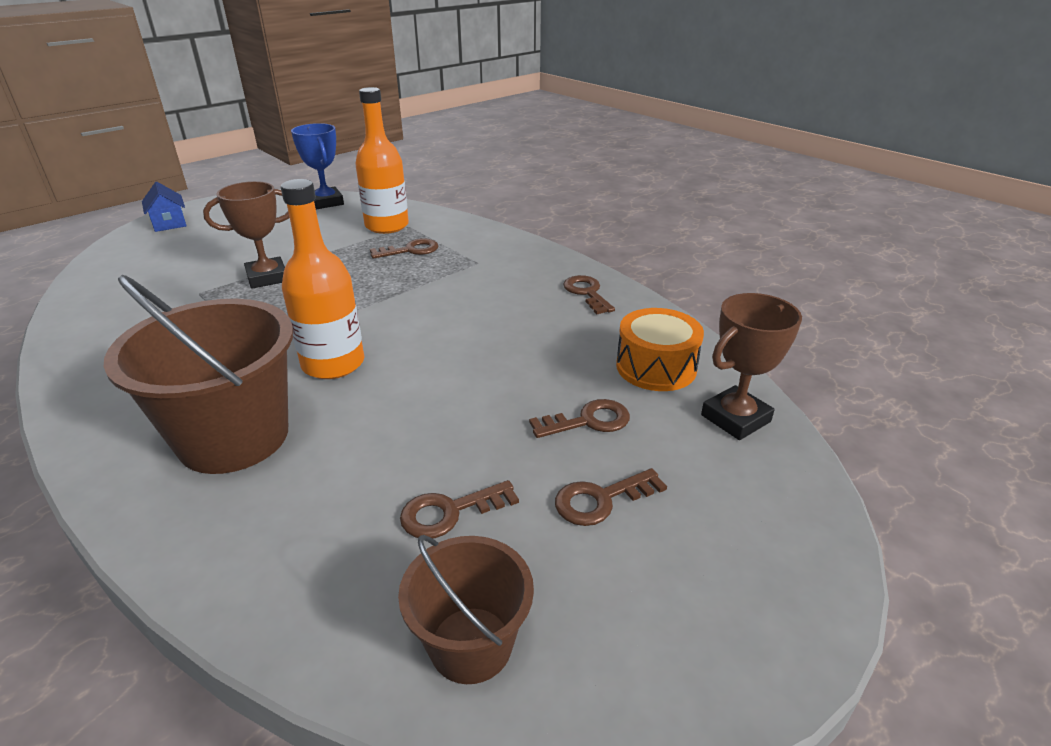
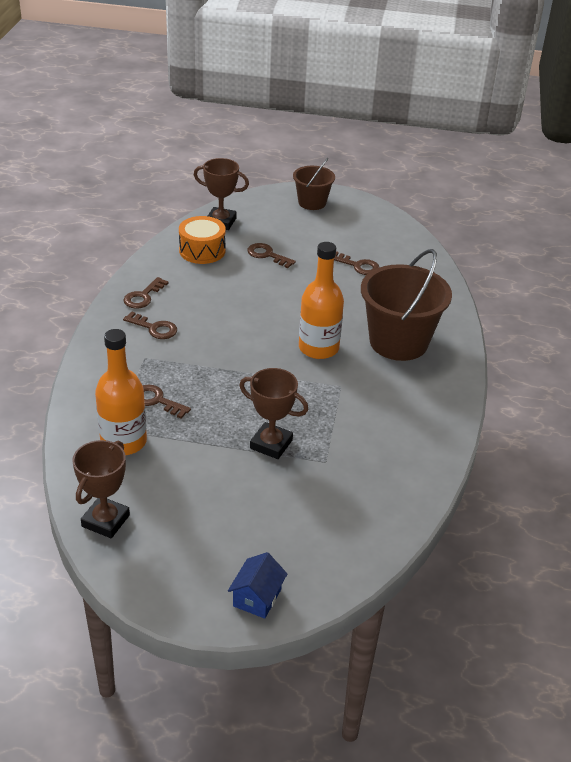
camera: 130 degrees left, 5 degrees up
blue trophy [291,123,344,209] -> brown trophy [73,440,130,538]
brown bucket [398,535,534,684] -> brown bucket moved to [293,158,335,210]
brown key [555,468,667,526] -> brown key moved to [123,311,177,339]

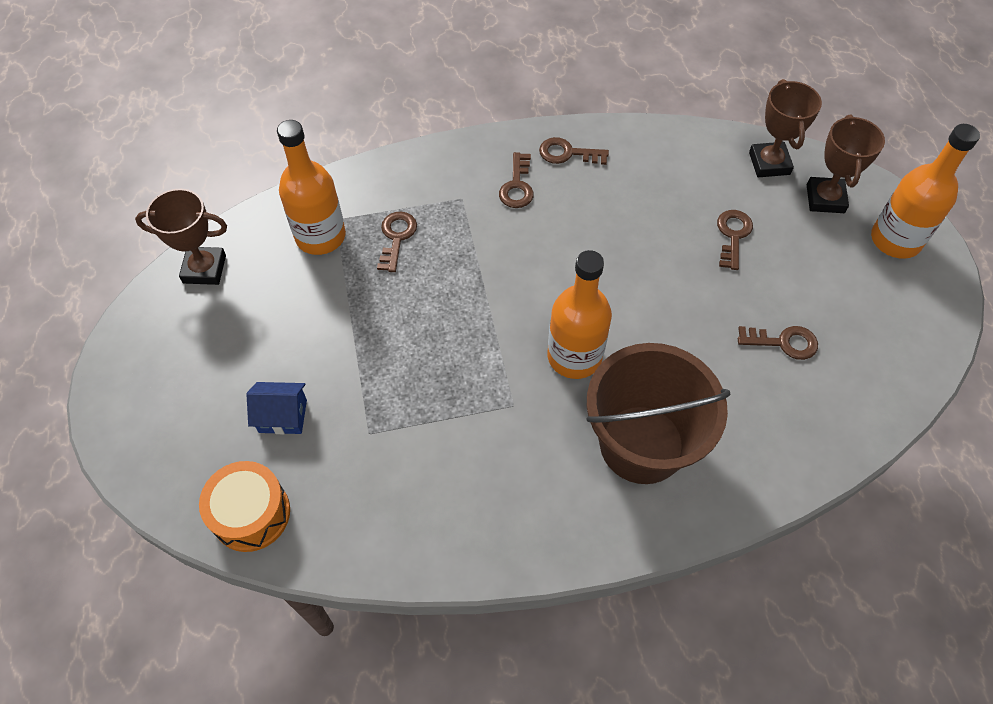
camera: 70 degrees right, 20 degrees up
orange drum [179,216,226,264] -> orange drum moved to [199,461,290,552]
blue house [228,552,287,619] -> blue house moved to [246,382,307,434]
brown trophy [239,368,308,459] -> brown trophy moved to [807,115,885,213]
brown bucket [293,158,335,210] -> orange bottle [871,124,980,259]
brown key [334,251,380,275] -> brown key turned 90 degrees counterclockwise [738,326,818,360]

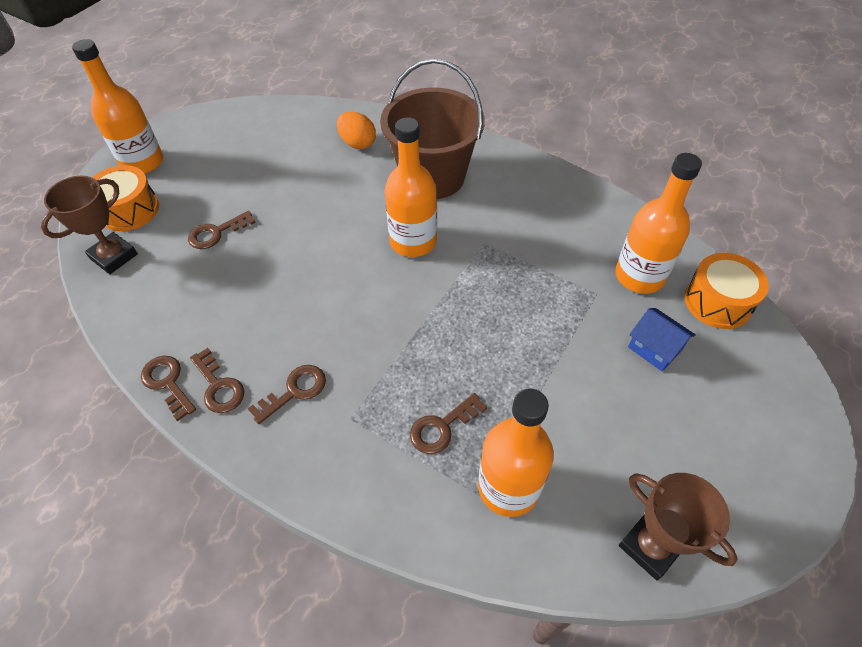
camera: 135 degrees left, 5 degrees down
brown key [738,326,818,360] -> brown key moved to [141,356,196,421]
brown trophy [807,115,885,213] -> orange drum [92,165,159,231]
none -> orange egg [337,112,376,149]
none -> orange bottle [615,153,702,294]

